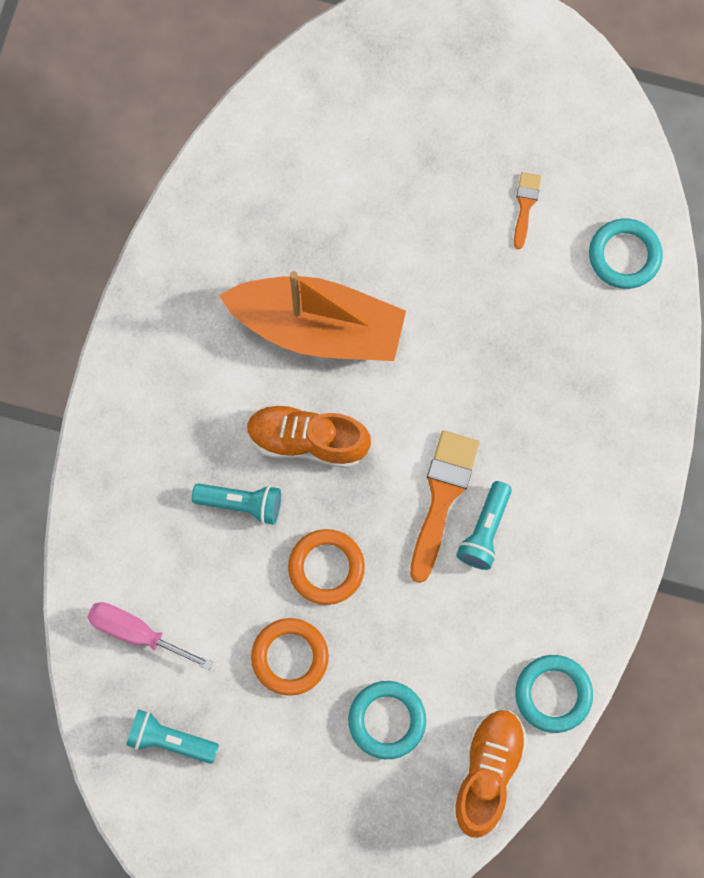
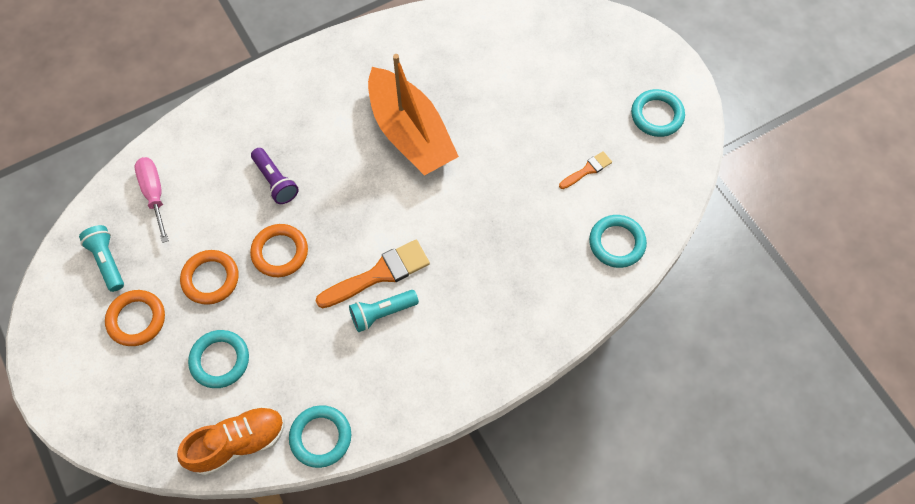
camera: 45 degrees right, 10 degrees down
turquoise flashlight [192,483,281,525] -> purple flashlight [251,148,299,204]
orange shoe [247,403,371,468] -> none
none -> orange ring [105,290,165,346]
none -> turquoise ring [631,89,685,137]

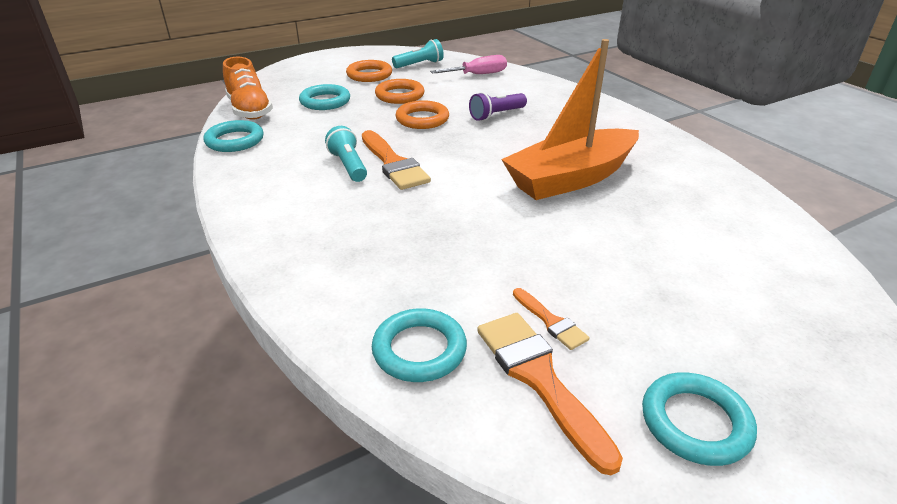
camera: 90 degrees right, 30 degrees down
none -> orange brush [477,313,623,475]

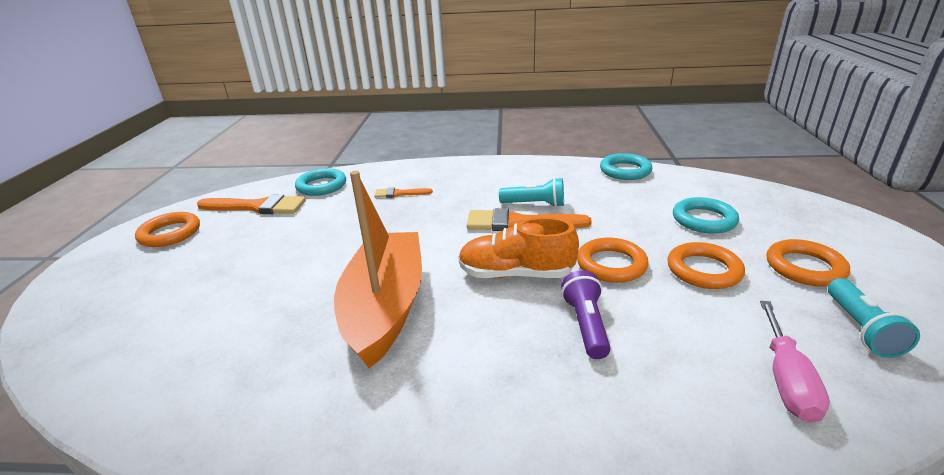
camera: 125 degrees right, 5 degrees down
orange shoe [223,57,273,120] -> orange shoe moved to [458,217,579,278]
orange brush [513,288,590,350] -> orange brush moved to [374,188,433,198]
turquoise ring [642,372,757,466] -> orange ring [135,212,200,247]

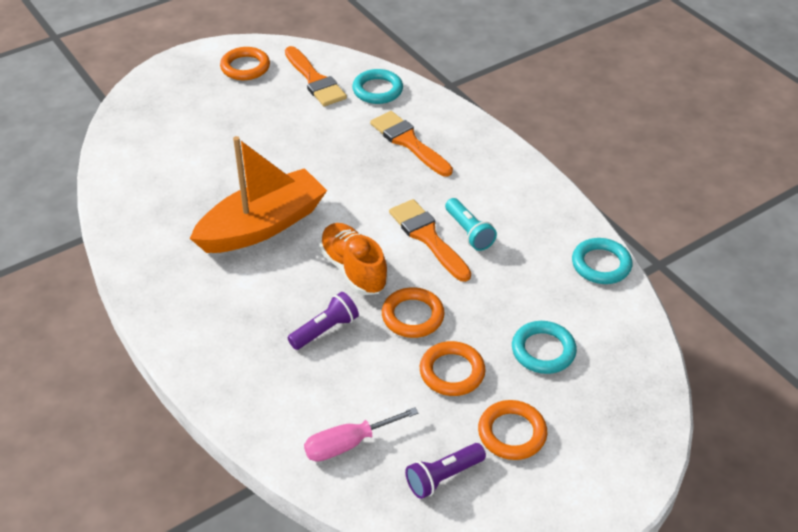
camera: 50 degrees right, 15 degrees up
orange brush [374,188,433,198] -> orange brush [370,111,453,177], size x1.87
turquoise flashlight [828,278,920,358] -> purple flashlight [405,443,486,499]

